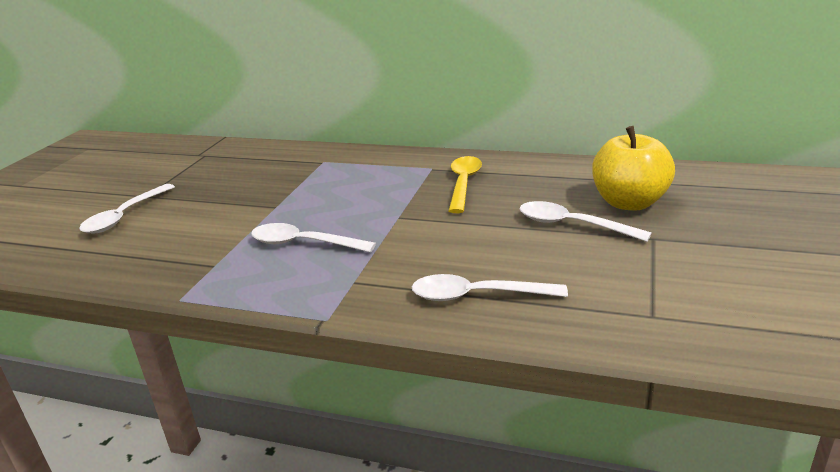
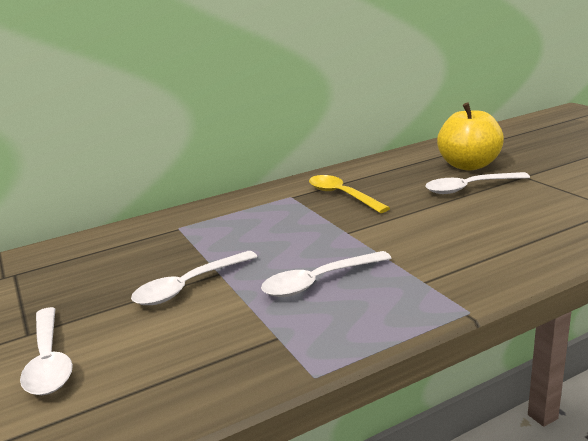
camera: 45 degrees left, 5 degrees down
white spoon [412,274,568,301] -> white spoon moved to [131,251,257,305]

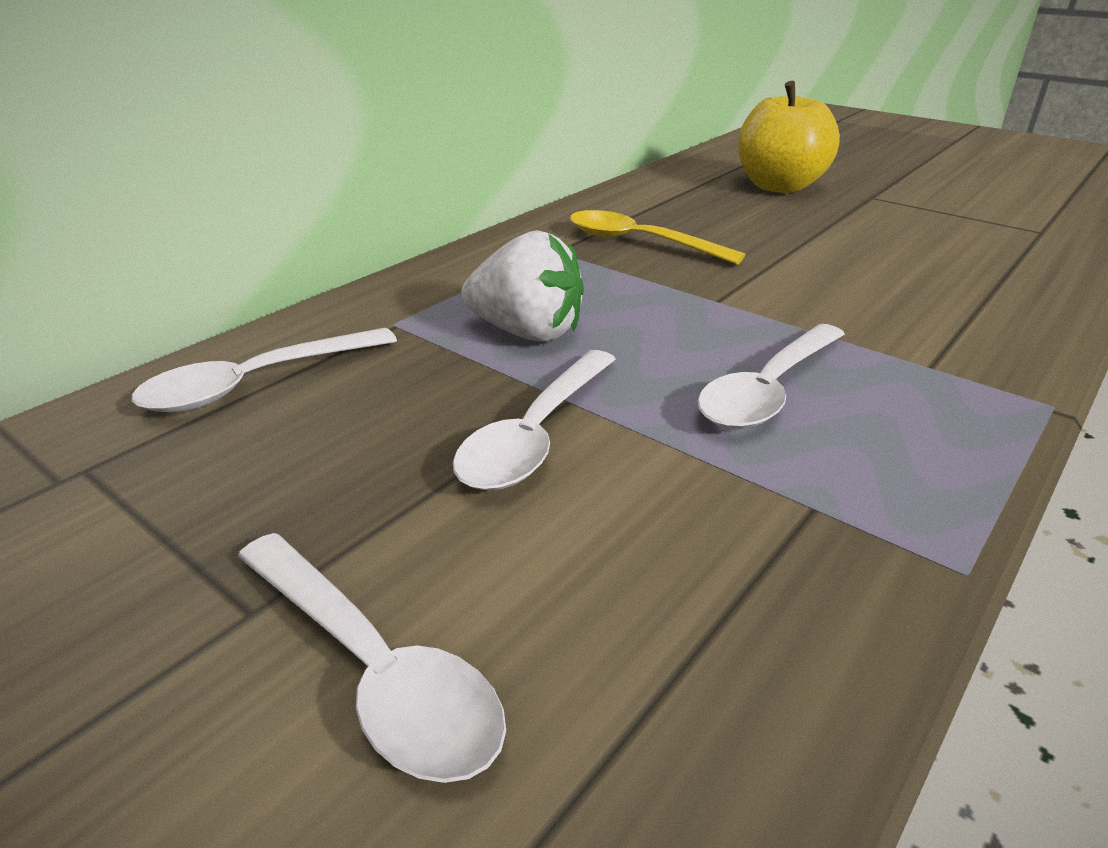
camera: 25 degrees left, 10 degrees up
white spoon [425,172,530,194] -> white spoon moved to [132,328,397,412]
none -> white strawberry [461,230,584,342]

